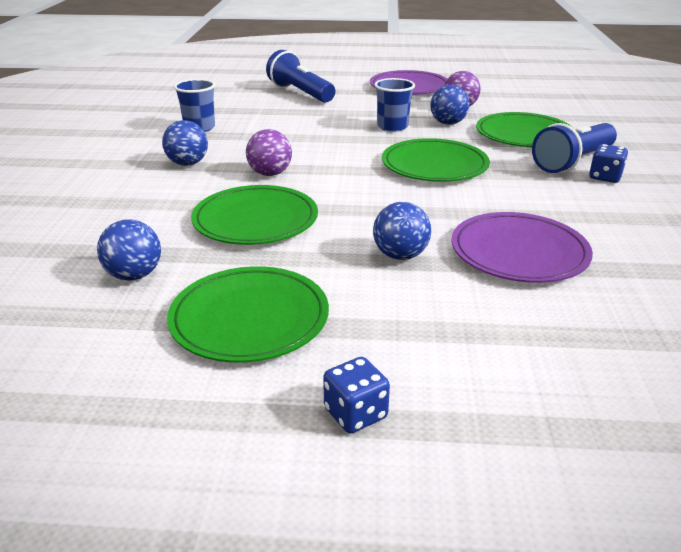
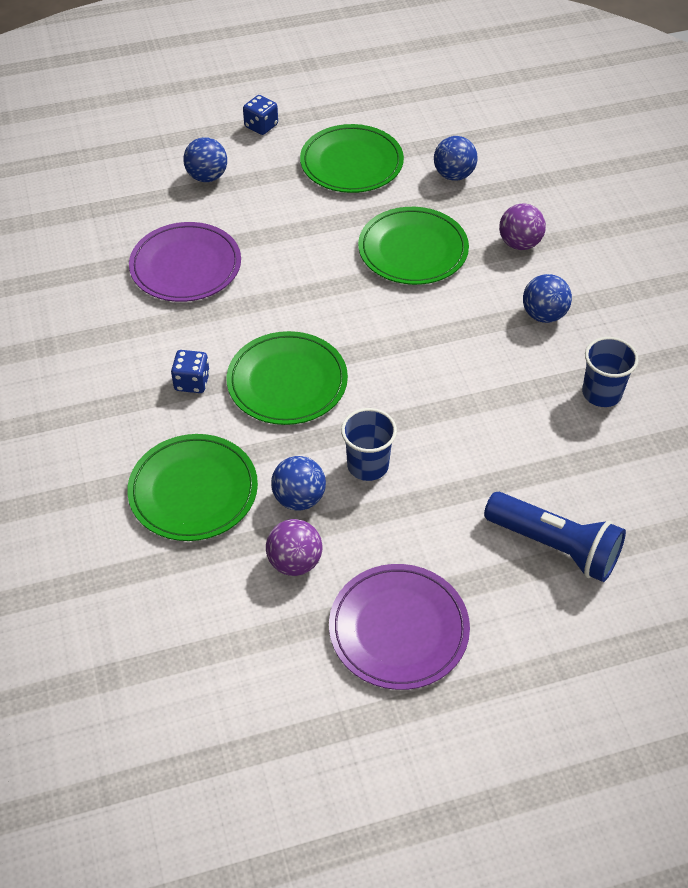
camera: 160 degrees right, 20 degrees up
purple ball [246,129,292,176] -> purple ball moved to [499,203,546,250]
blue ball [373,202,431,260] -> blue ball moved to [183,137,227,182]
blue flashlight [532,123,617,173] -> none
blue dice [589,144,628,183] -> blue dice moved to [171,350,210,393]

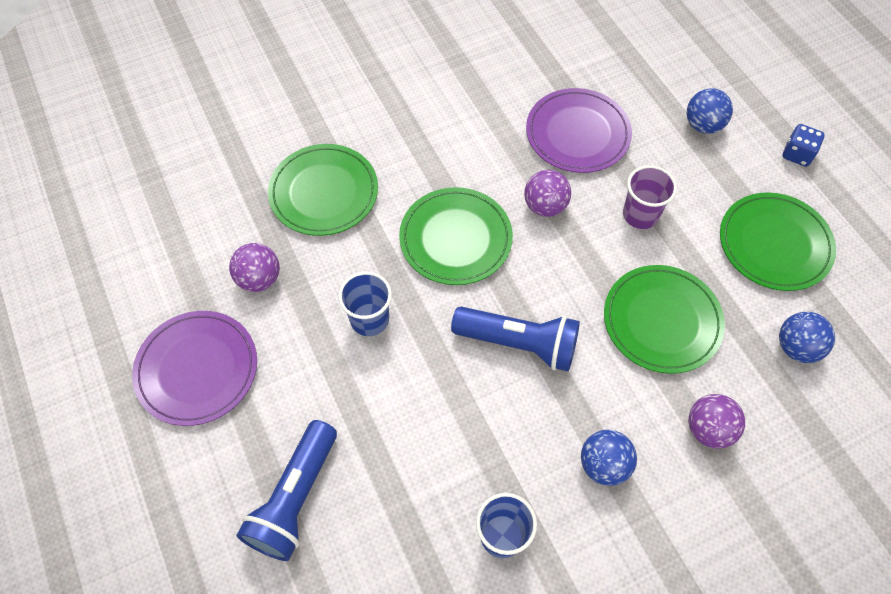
camera: 80 degrees right, 10 degrees up
blue dice [171,350,210,393] -> none
blue ball [271,456,326,511] -> none
none -> blue flashlight [451,306,580,372]
none -> purple ball [524,170,571,217]
none -> purple cup [623,165,677,229]

